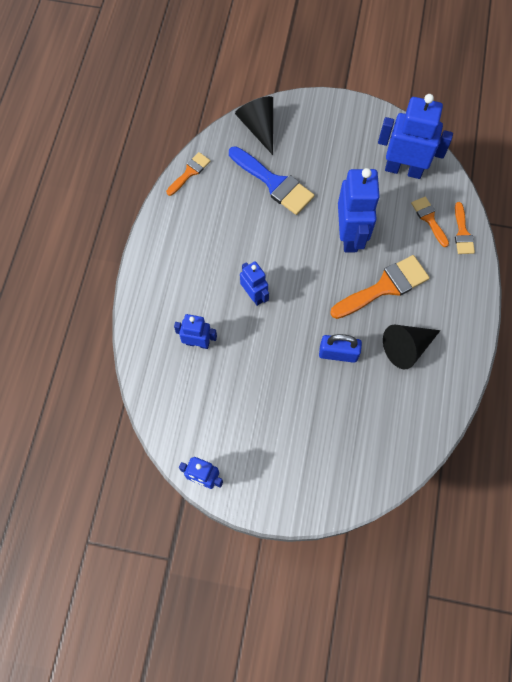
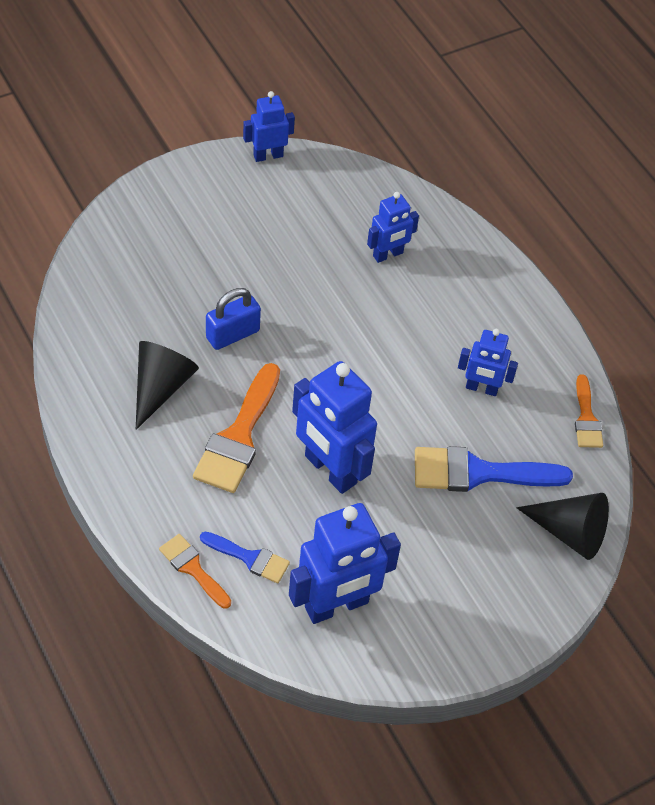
camera: 135 degrees right, 15 degrees down
blue robot [240,261,269,306] -> blue robot moved to [458,329,518,396]
orange brush [411,197,449,247] -> blue brush [200,532,290,583]

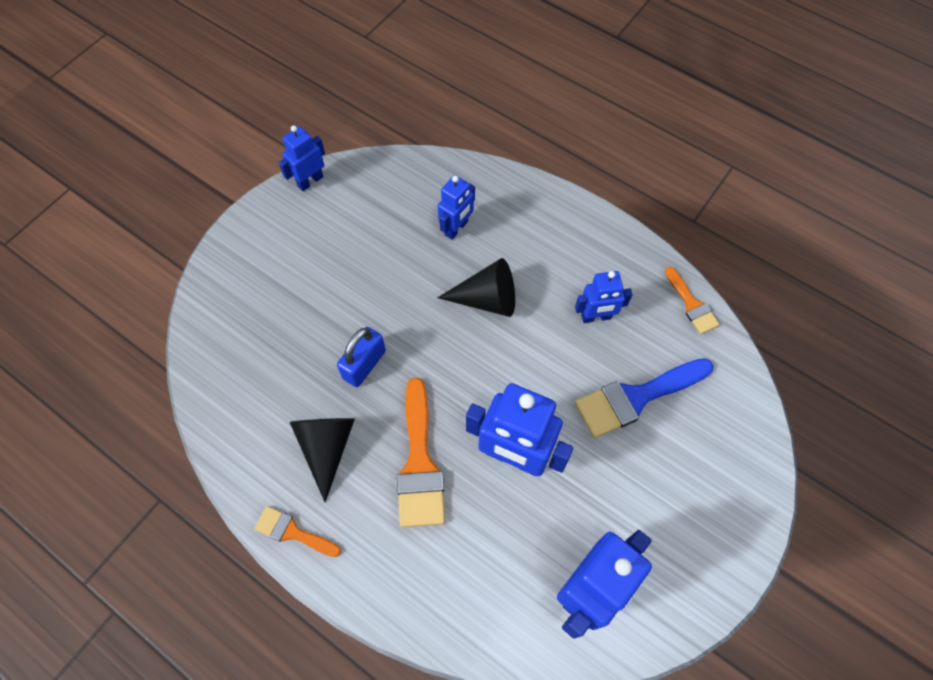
camera: 20 degrees left, 10 degrees up
orange brush [159,534,231,609] -> orange brush moved to [254,506,341,557]
blue brush [200,532,290,583] -> none
black cone [516,493,609,560] -> black cone moved to [437,258,515,317]

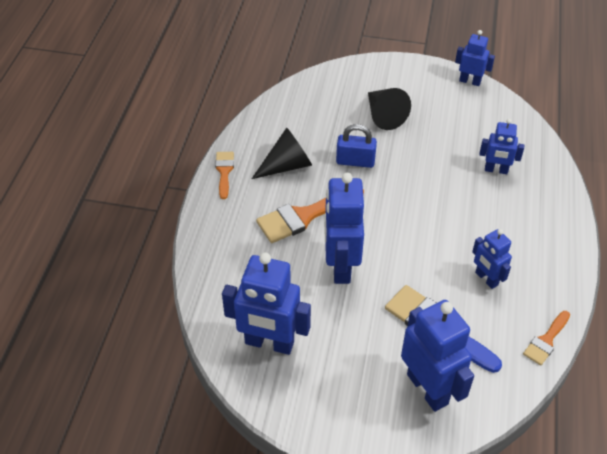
camera: 65 degrees right, 15 degrees down
black cone [437,258,515,317] -> black cone moved to [368,88,411,130]
none -> blue robot [401,300,474,412]

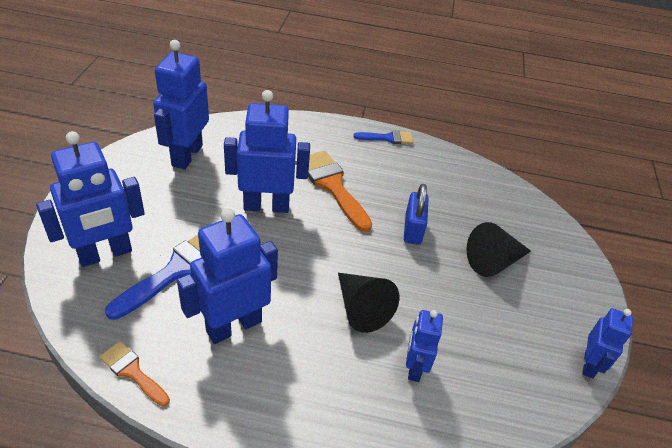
camera: 85 degrees right, 5 degrees down
orange brush [215,152,234,199] -> blue brush [353,130,413,144]
black cone [252,128,312,179] -> black cone moved to [338,273,400,333]
blue robot [472,229,512,289] -> blue robot [177,208,278,344], size x1.76

